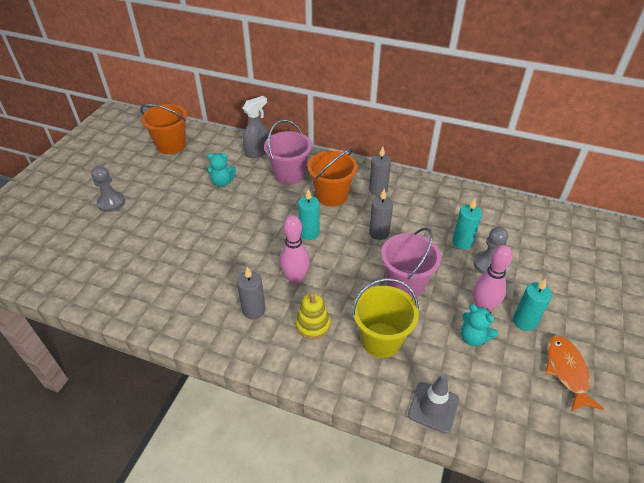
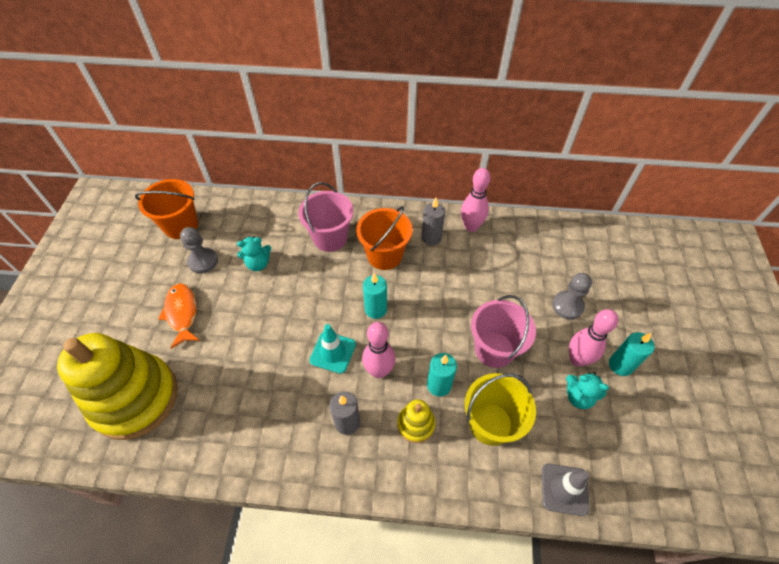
camera: 15 degrees left, 10 degrees up
grey pawn [91,166,125,212] -> grey pawn moved to [180,227,218,273]
grey spray bottle [243,96,269,158] -> none
grey candle [369,189,393,240] -> none
turquoise candle [452,198,482,249] -> turquoise candle moved to [427,353,457,397]
orange fish [545,335,604,412] -> orange fish moved to [158,284,200,349]
none -> yellow stacking toy [57,333,178,440]
none -> turquoise traffic cone [309,324,356,374]
none -> pink bowling pin [461,168,491,232]

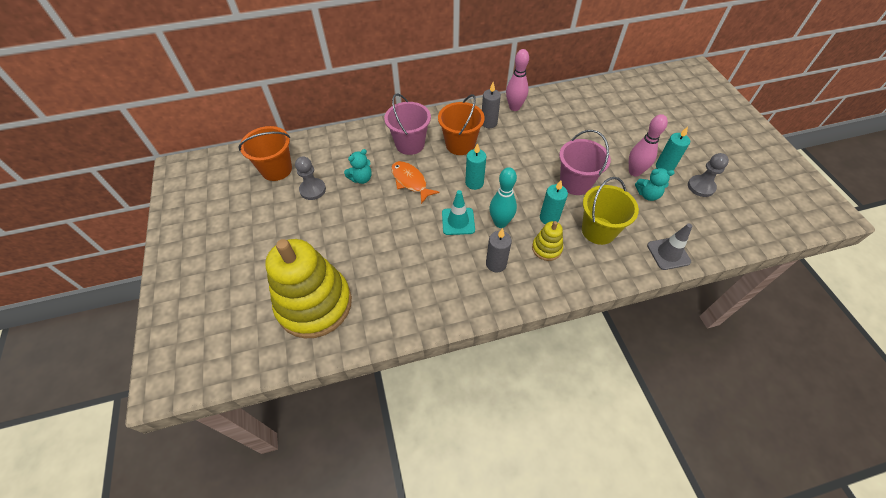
camera: 20 degrees left, 0 degrees up
orange fish [158,284,200,349] -> orange fish moved to [391,161,440,204]
pink bowling pin [362,322,396,378] -> turquoise bowling pin [489,167,517,228]
grey pawn [552,273,592,320] -> grey pawn moved to [688,153,729,197]

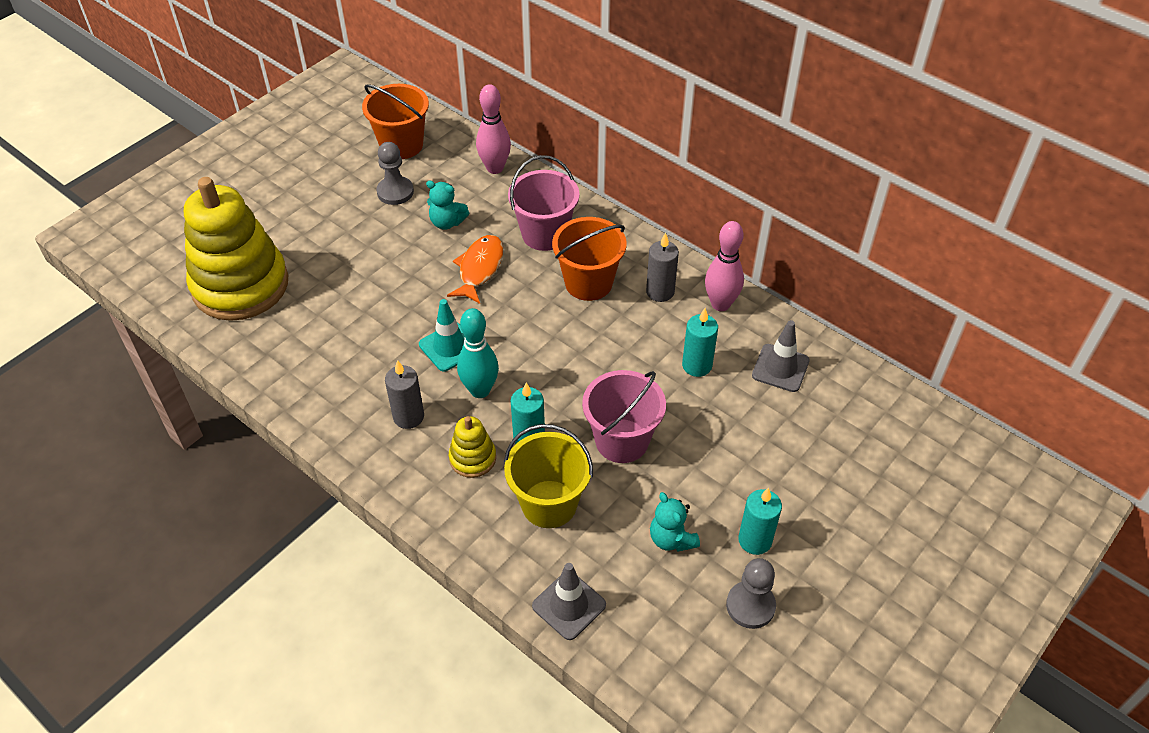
camera: 55 degrees right, 5 degrees down
turquoise candle [465,143,487,190] -> turquoise candle moved to [682,308,718,377]
pink bowling pin [629,114,668,177] -> pink bowling pin moved to [476,84,511,174]
none -> grey traffic cone [752,320,810,392]

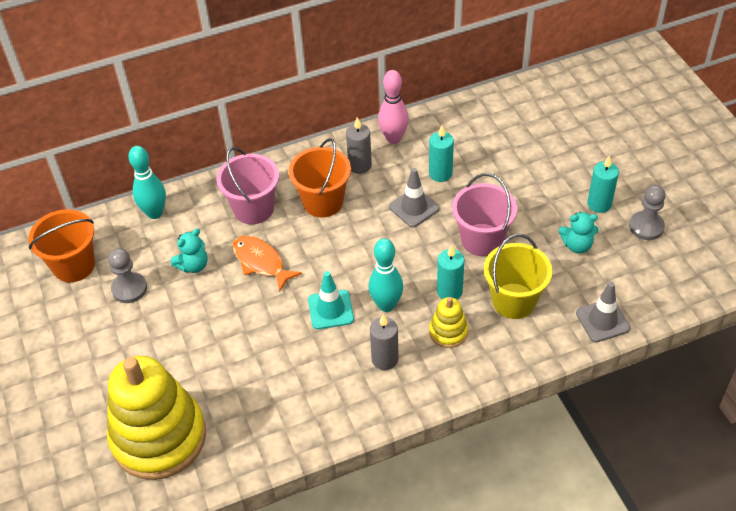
camera: 60 degrees left, 0 degrees up
pink bowling pin [476,84,511,174] -> turquoise bowling pin [128,146,166,219]
grey traffic cone [752,320,810,392] -> grey traffic cone moved to [389,168,440,227]

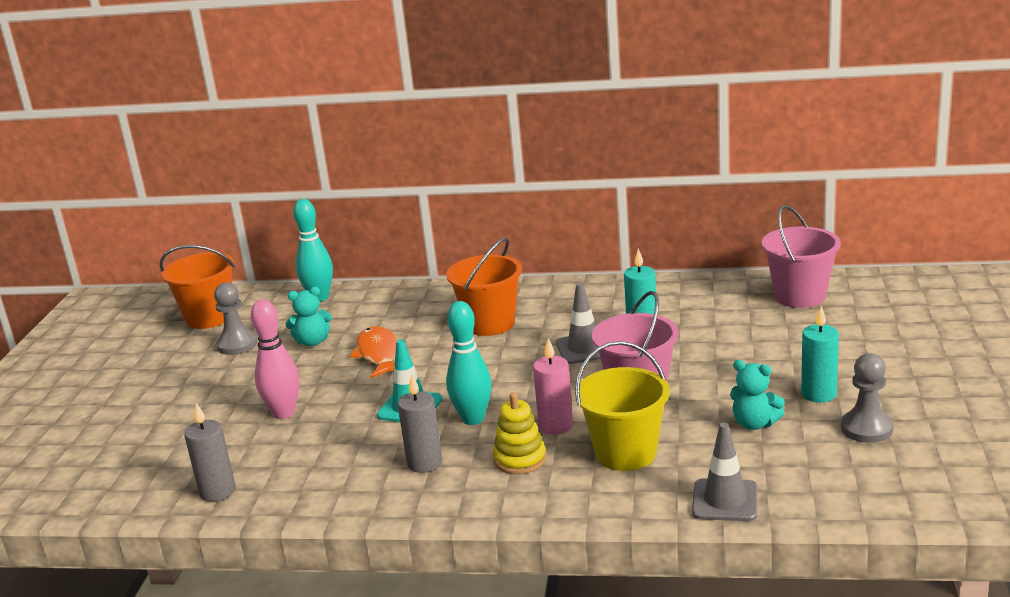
camera: 30 degrees right, 25 degrees down
yellow stacking toy [107,356,206,480] -> none
pink bucket [216,147,279,225] -> pink bucket moved to [762,205,841,308]
grey candle [346,117,372,174] -> grey candle moved to [184,403,236,502]
pink bowling pin [378,70,409,144] -> pink bowling pin moved to [251,299,299,419]
turquoise candle [437,245,464,300] -> pink candle [533,338,573,435]

